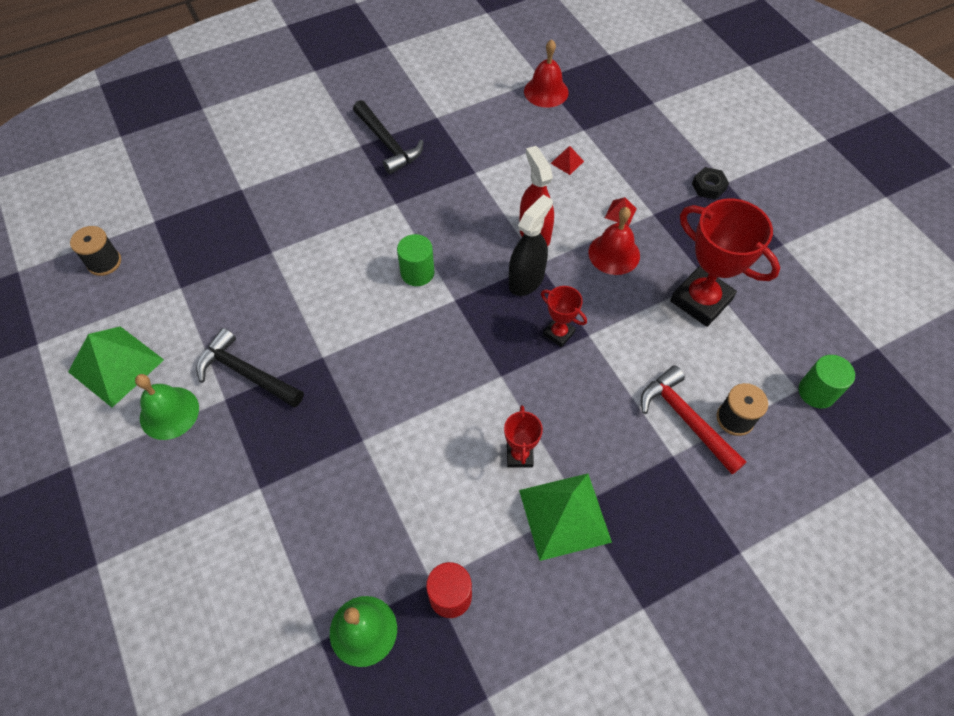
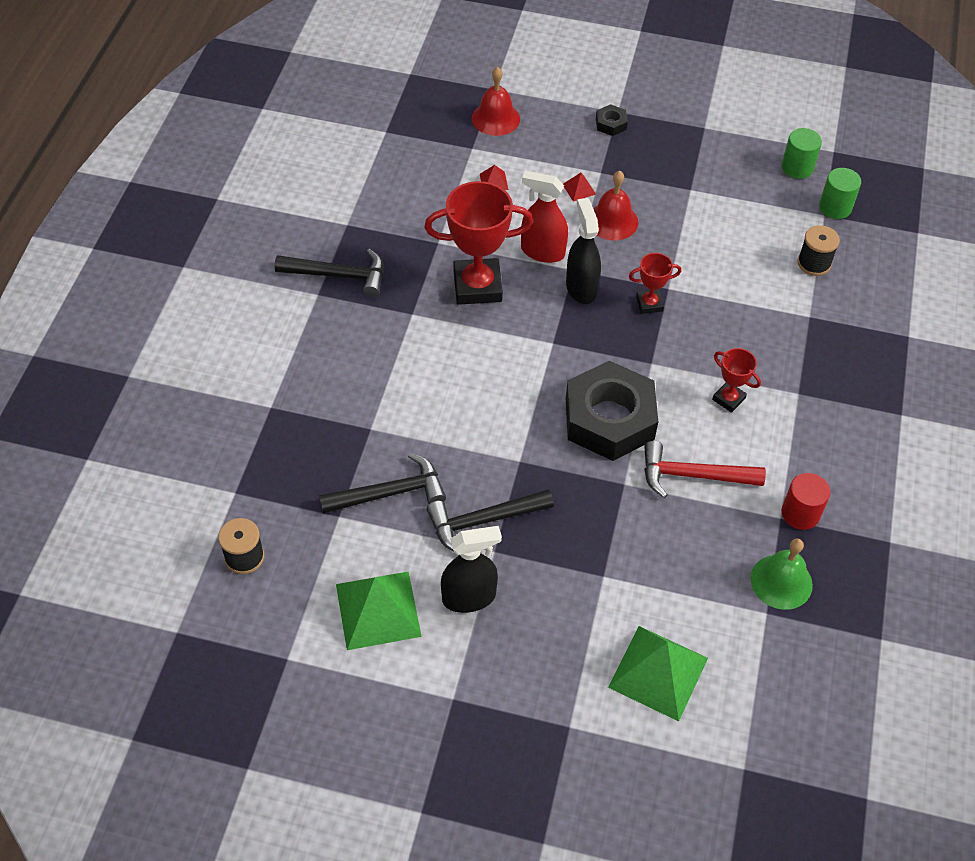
camera: 50 degrees left, 5 degrees down
green bell [135,374,199,440] -> black spray bottle [441,526,502,613]
green cylinder [397,234,434,286] -> green cylinder moved to [782,128,822,179]
green pyramid [519,473,612,561] -> green pyramid moved to [608,626,708,721]
red bell [524,39,569,108] -> red bell moved to [472,67,520,136]
red hammer [641,365,746,474] -> red hammer moved to [644,441,766,498]
red trophy [670,198,780,327] -> red trophy moved to [424,181,533,305]
none -> black hammer [319,453,446,514]
none -> black nut [566,361,658,461]

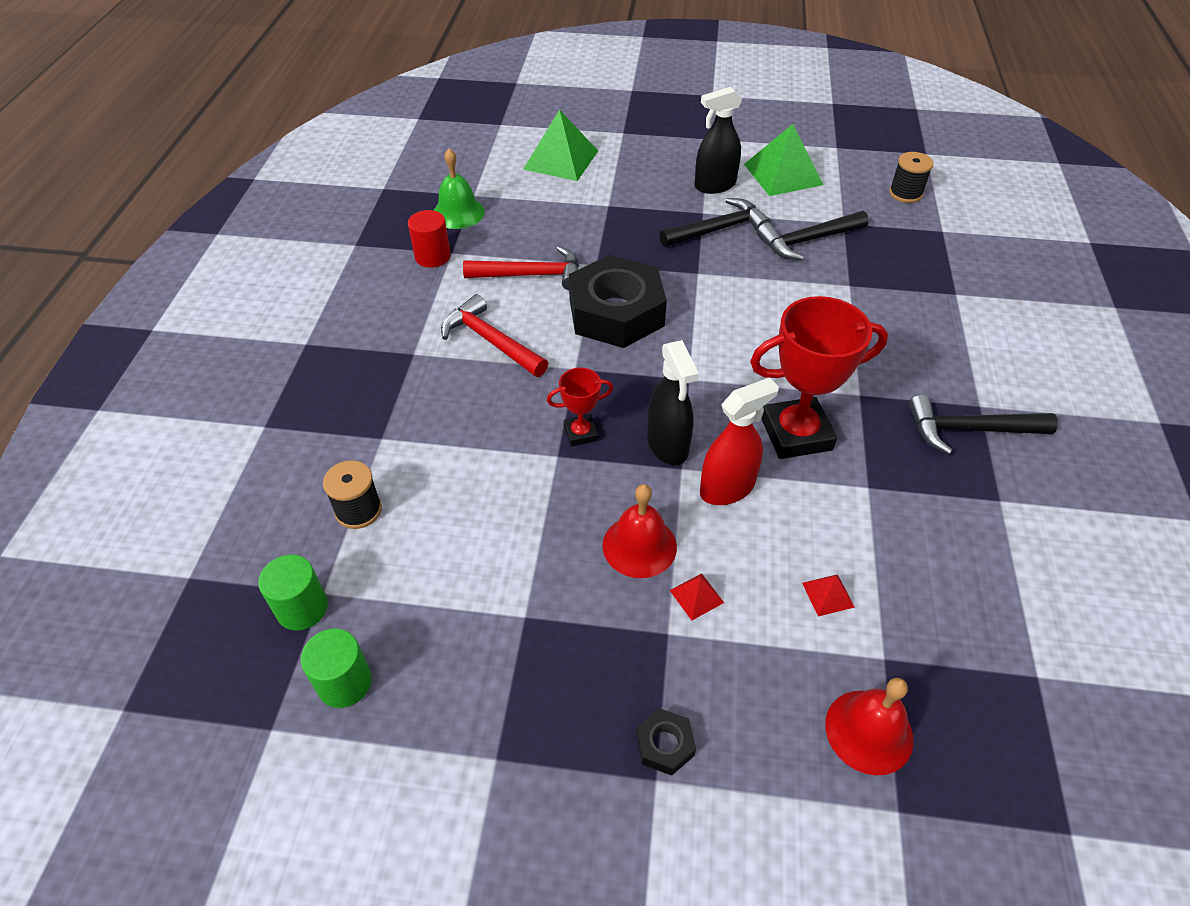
camera: 175 degrees right, 5 degrees down
red spray bottle [521,171,568,263] -> red spray bottle turned 45 degrees counterclockwise [700,377,779,505]
red trophy [712,348,761,413] -> red hammer [441,294,548,377]

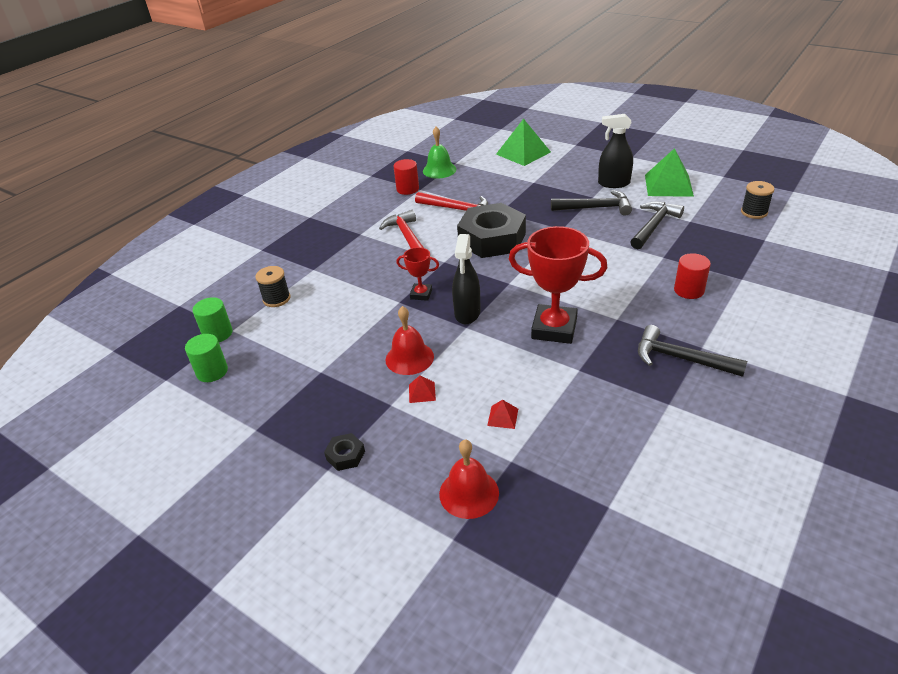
camera: 30 degrees right, 10 degrees down
red spray bottle [700,377,779,505] -> none
black hammer [757,211,869,260] -> black hammer turned 120 degrees clockwise [630,201,684,249]
none -> red cylinder [674,253,711,299]

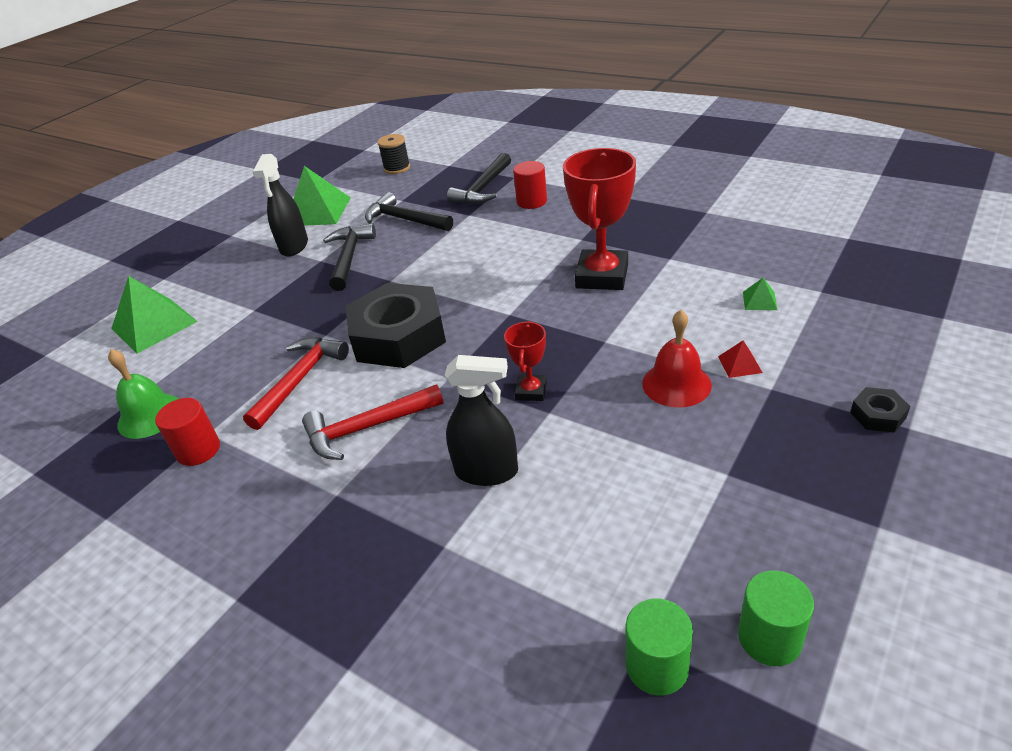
camera: 90 degrees left, 0 degrees up
black spool [255,266,290,307] -> none
red bell [439,440,499,519] -> none
black spray bottle [452,234,481,324] -> black spray bottle moved to [444,355,518,486]
red pyramid [487,400,518,429] -> green pyramid [743,278,777,310]
black hammer [638,325,747,377] -> black hammer moved to [447,153,511,204]

